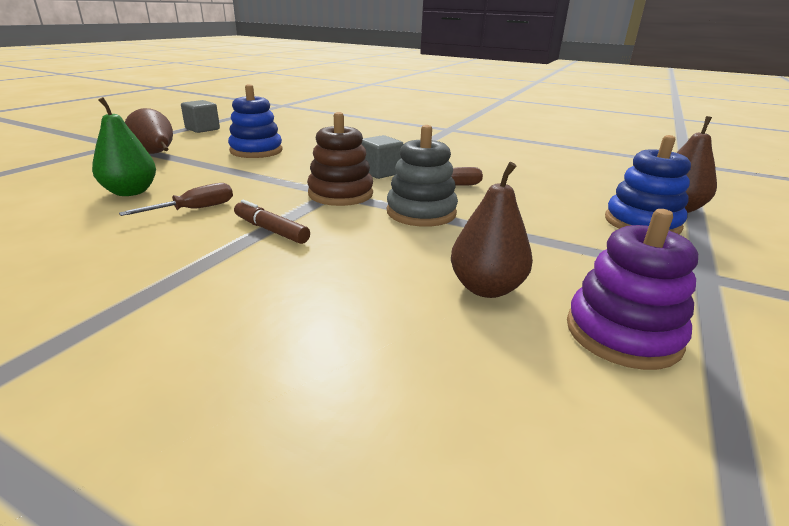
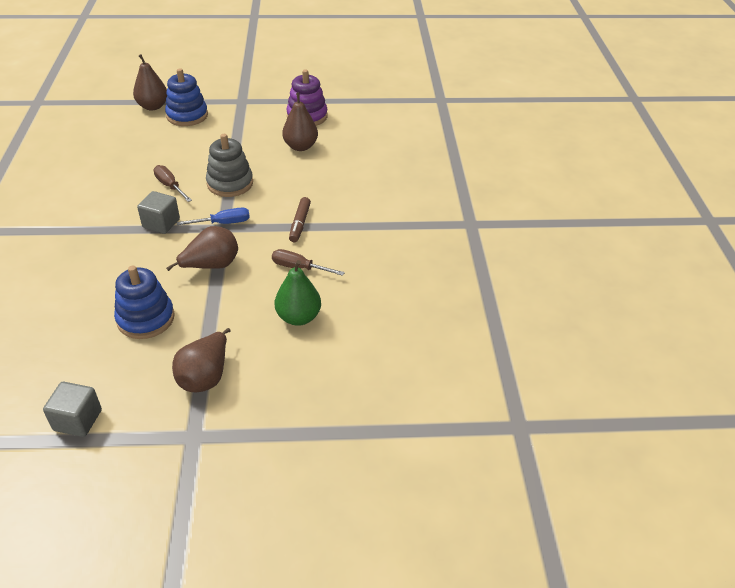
camera: 120 degrees left, 15 degrees up
brown stacking toy [307,112,373,206] -> blue screwdriver [177,208,250,225]
none -> brown pear [166,226,238,271]

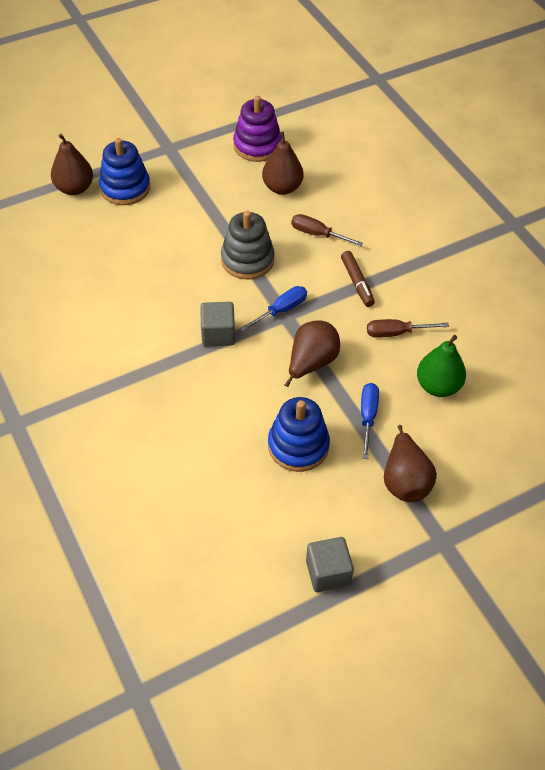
camera: 25 degrees left, 10 degrees up
brown screwdriver [153,165,192,202] -> brown screwdriver moved to [291,214,363,246]
none -> blue screwdriver [361,383,379,459]

